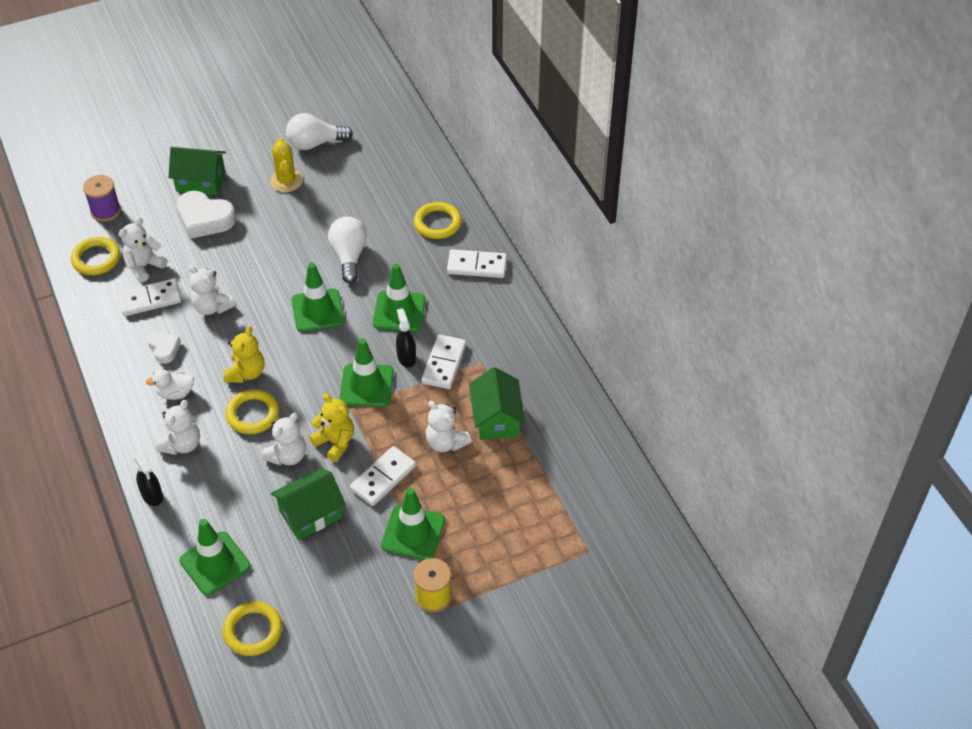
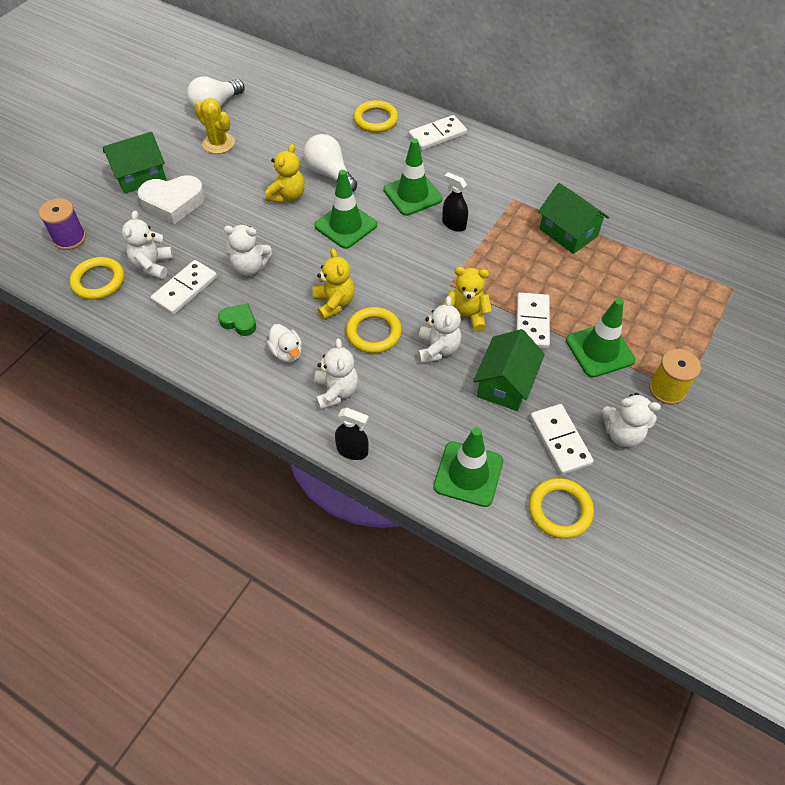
camera: 35 degrees left, 5 degrees up
white duck [146,369,194,400] -> white duck turned 75 degrees counterclockwise [267,324,302,362]
white heart [148,331,181,364] -> green heart [218,304,256,336]
green traffic cone [340,338,394,407] -> none
white domino [421,334,466,389] -> white domino moved to [530,404,594,475]
white teddy bear [426,401,472,452] -> white teddy bear moved to [602,393,661,447]
none -> yellow teddy bear [265,144,305,203]

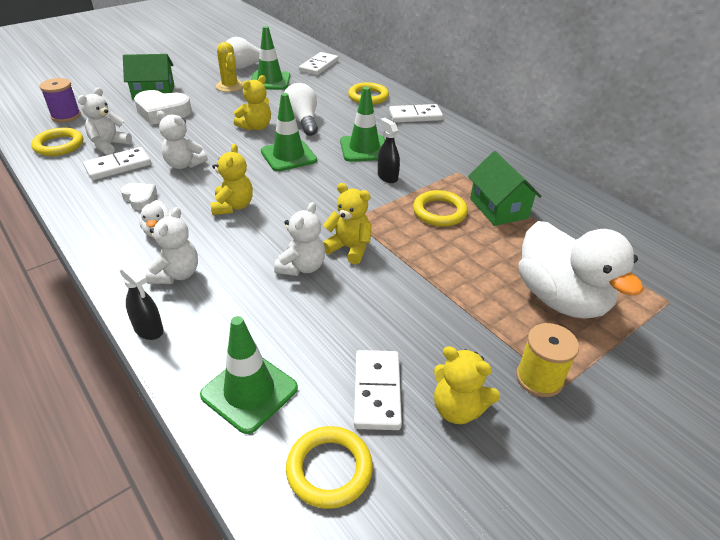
camera: 20 degrees right, 15 degrees down
green heart [218,304,256,336] -> white heart [120,183,157,210]
yellow ring [346,307,402,353] -> yellow ring moved to [413,190,468,227]
green house [473,329,545,411] -> none
white domino [516,292,550,349] -> white domino moved to [299,52,338,75]
green traffic cone [566,298,635,378] -> green traffic cone moved to [251,26,290,90]
white teddy bear [602,393,661,447] -> yellow teddy bear [434,346,500,424]
none -> white duck [519,221,643,319]

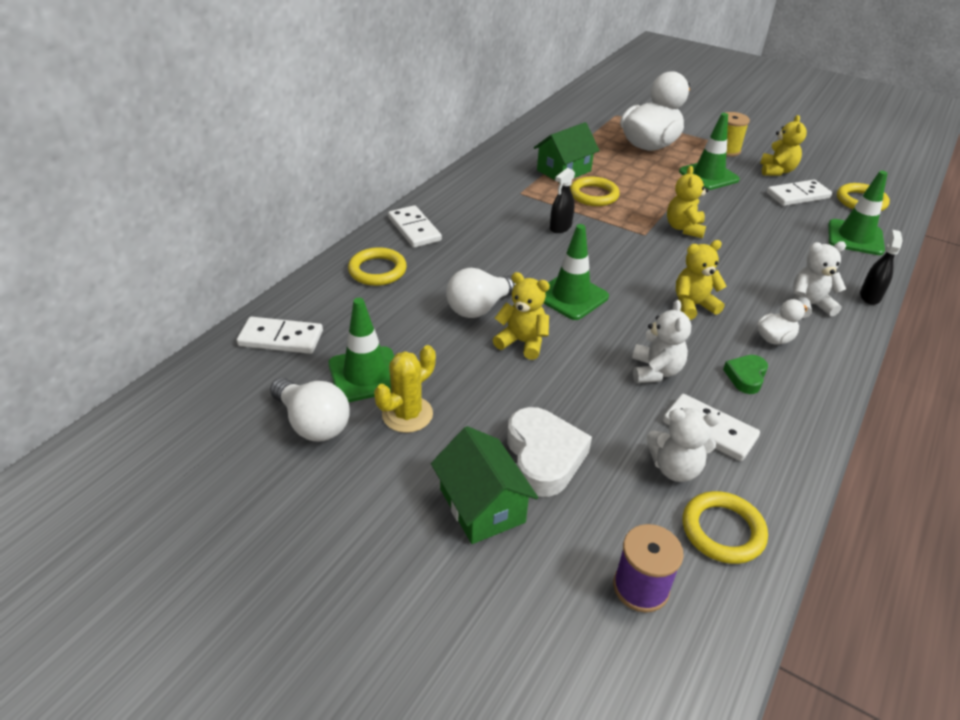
camera: 110 degrees left, 0 degrees up
white heart [120,183,157,210] -> green heart [723,355,768,394]
white teddy bear [274,202,325,276] -> none
green traffic cone [340,87,385,162] -> green traffic cone moved to [679,113,740,190]

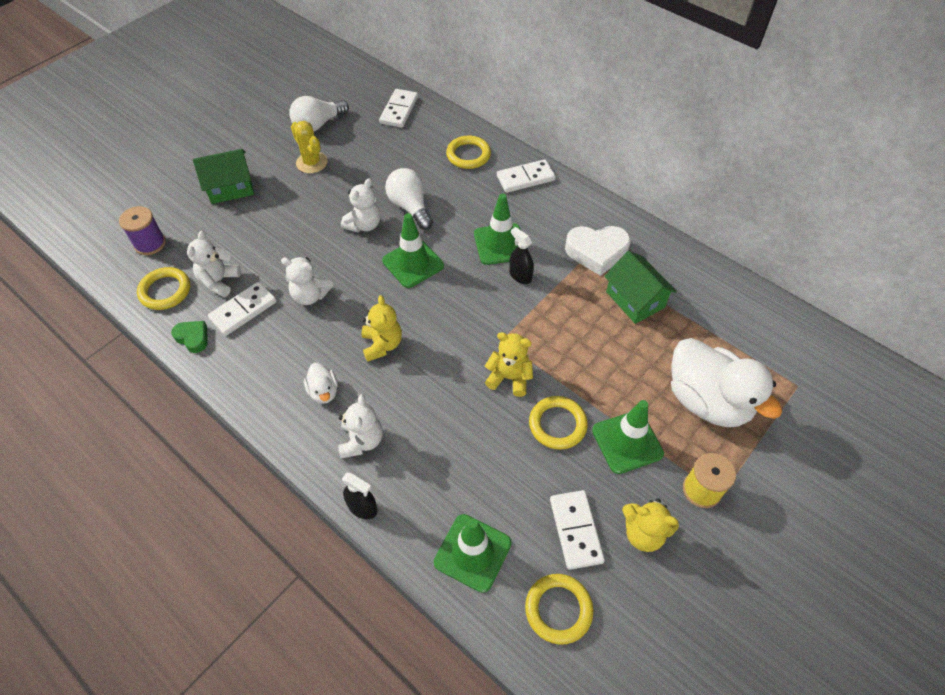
camera: 100 degrees right, 15 degrees up
green traffic cone [328,298,394,402] -> green traffic cone moved to [474,194,520,265]
yellow teddy bear [493,272,550,360] -> white teddy bear [341,178,381,232]
white heart [507,407,592,497] -> white heart moved to [565,226,631,276]
yellow ring [570,177,620,206] -> yellow ring moved to [529,396,588,450]
green heart [723,355,768,394] -> green heart moved to [171,321,208,353]

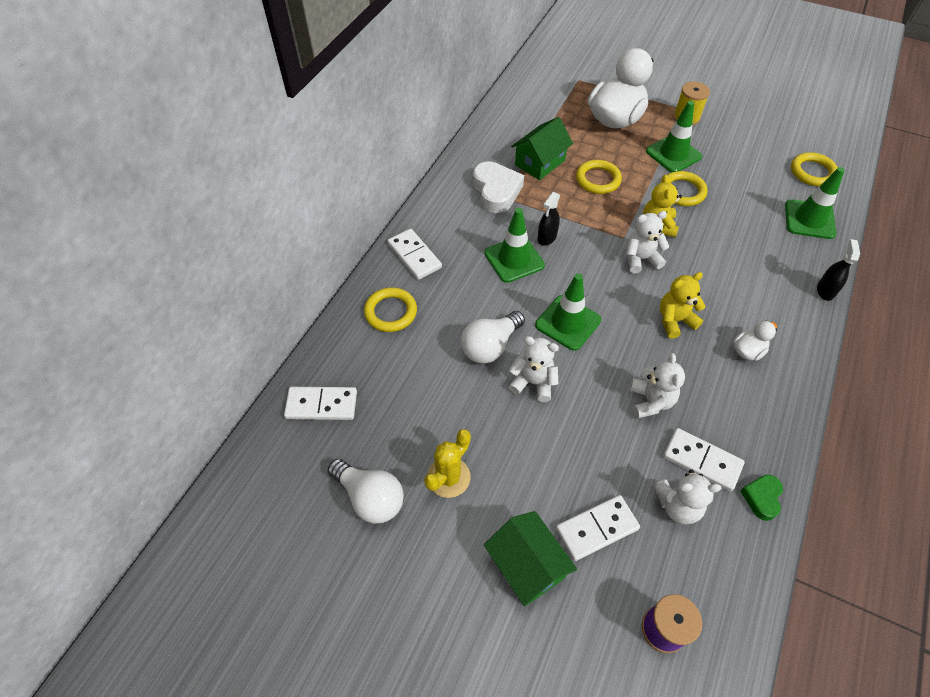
camera: 105 degrees left, 0 degrees up
yellow ring [137,267,190,310] -> yellow ring moved to [576,160,622,194]
white teddy bear [338,394,383,459] -> white teddy bear moved to [626,211,669,274]
white domino [550,490,605,570] -> white domino moved to [556,495,640,561]
yellow teddy bear [622,498,679,552] -> none

